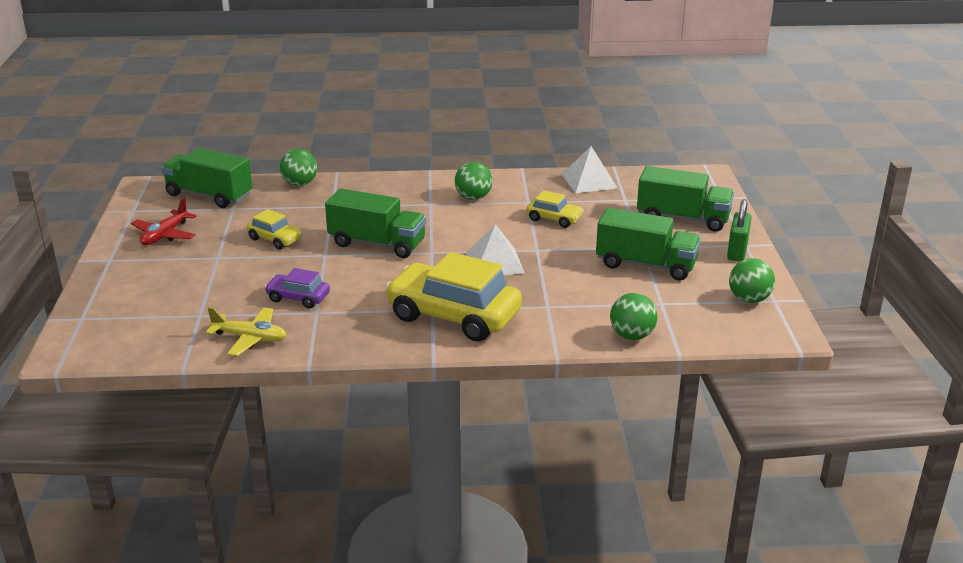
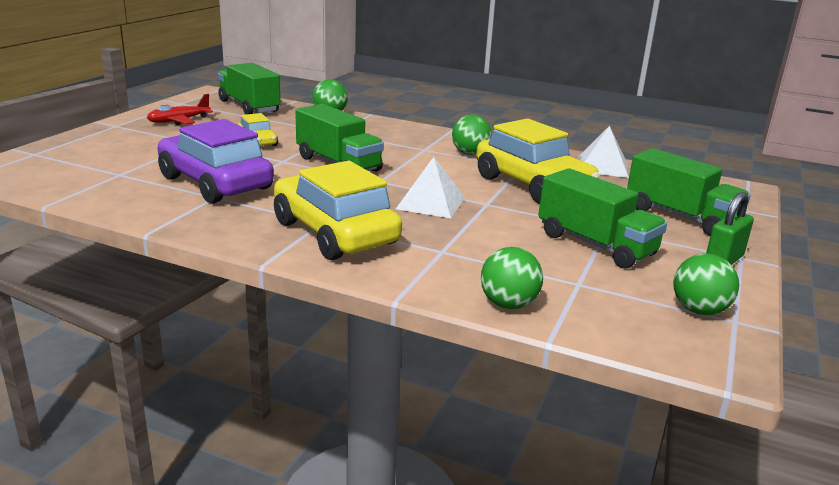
camera: 25 degrees right, 5 degrees down
yellow plane [206,307,287,356] -> none
purple car [265,268,330,308] -> purple car [158,119,274,204], size x2.06
yellow car [526,190,584,228] -> yellow car [476,119,600,204], size x2.06

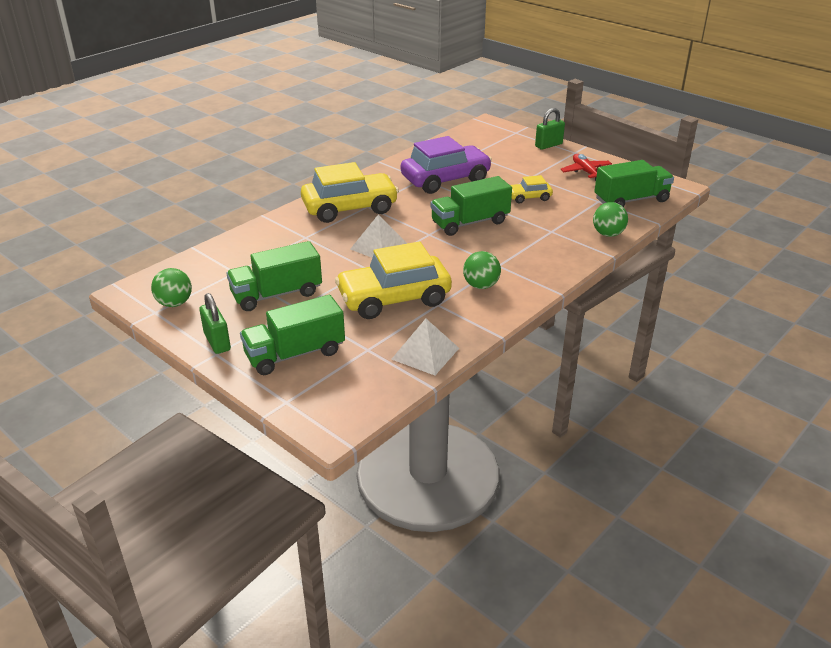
camera: 110 degrees right, 10 degrees up
green ball [481,247,543,309] -> none
none -> green padlock [535,108,565,150]

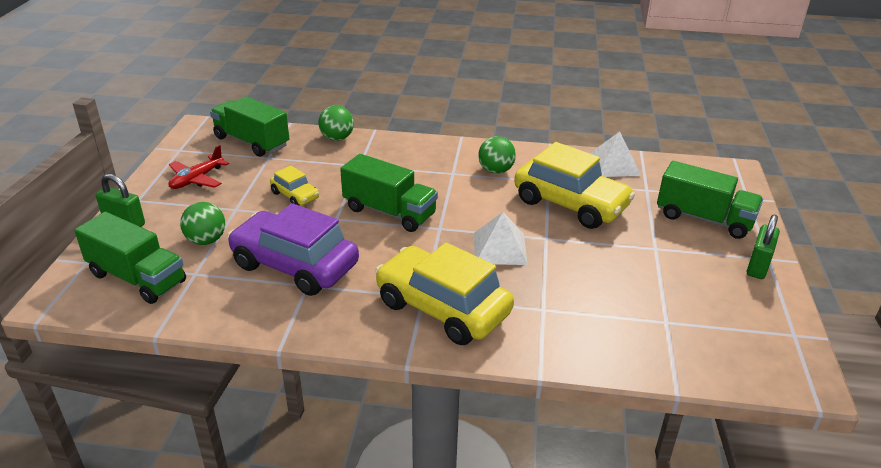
camera: 125 degrees left, 0 degrees up
green ball [151,268,192,307] -> green ball moved to [180,202,225,245]
green truck [226,241,322,311] -> green truck moved to [74,212,186,304]

